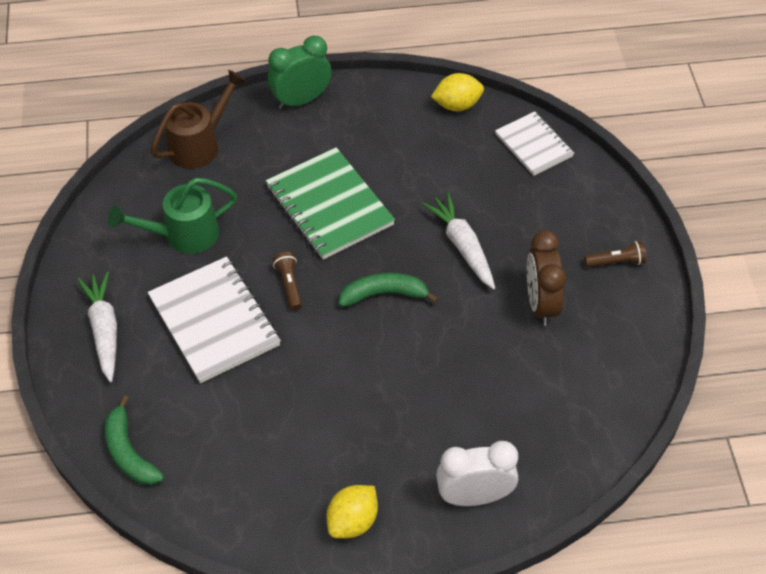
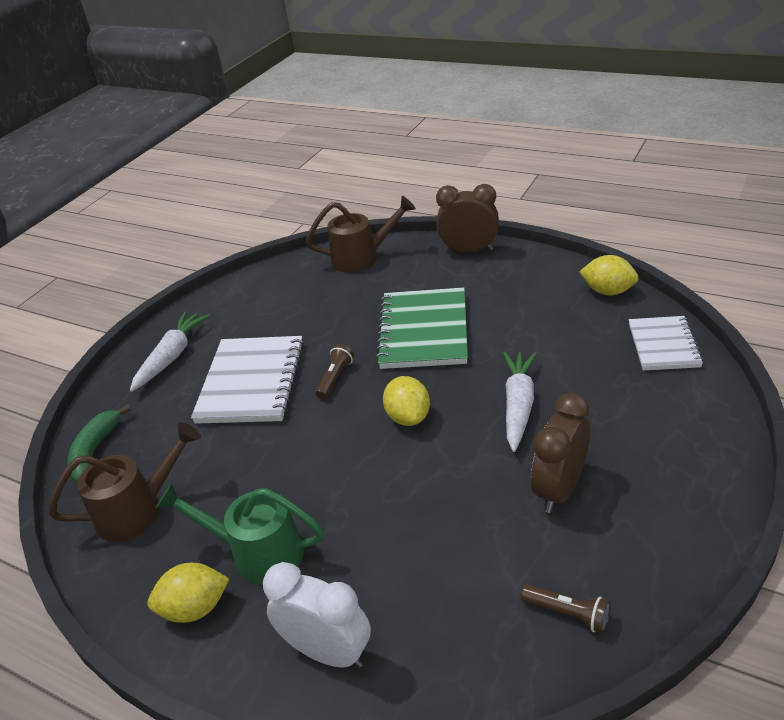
camera: 40 degrees right, 15 degrees down
green watering can [108,178,237,254] -> green watering can moved to [156,483,324,584]
green clock [267,36,332,109] -> brown clock [436,184,499,253]
green banana [339,273,438,307] -> yellow lemon [383,376,430,426]
brown flashlight [584,241,646,267] -> brown flashlight moved to [521,584,611,634]
none -> brown watering can [48,422,201,542]

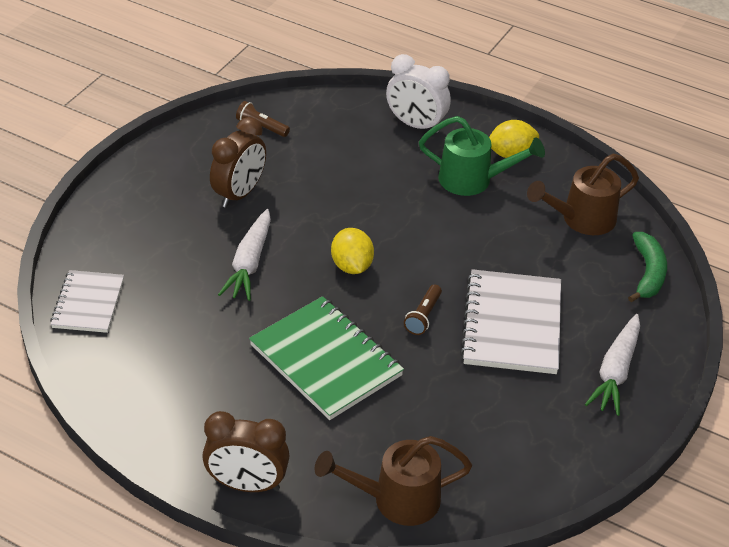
camera: 175 degrees right, 5 degrees up
green notebook [375,287,468,369] -> green notebook turned 45 degrees counterclockwise [249,296,404,420]
yellow lemon [579,255,639,295] -> none

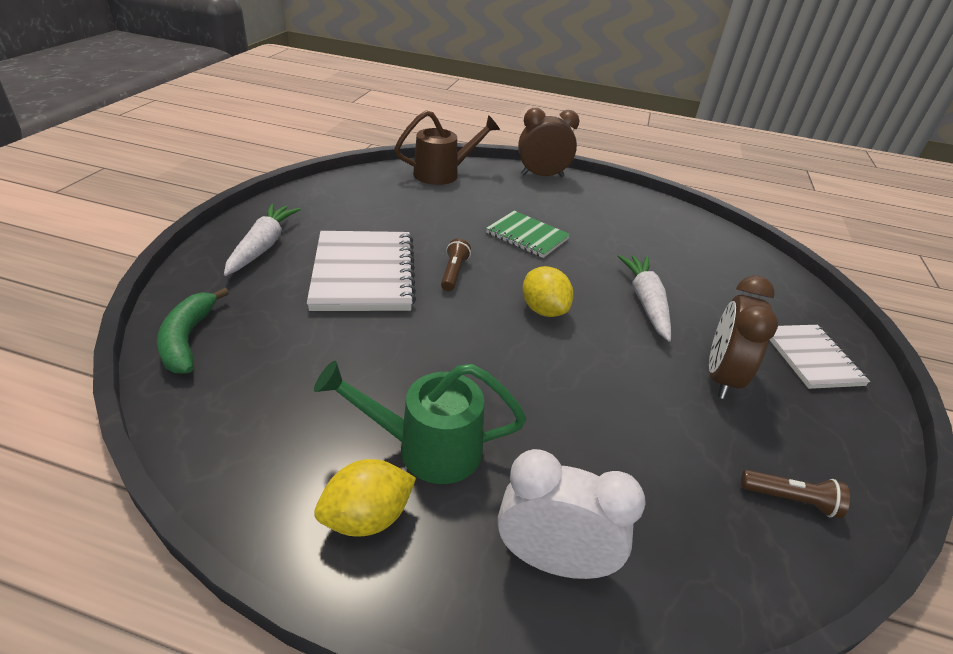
camera: 165 degrees right, 5 degrees down
white notebook [50,270,124,333] -> white notebook moved to [770,325,870,389]
green notebook [249,296,404,420] -> green notebook [486,211,570,258], size x0.62
brown watering can [527,154,639,235] -> none

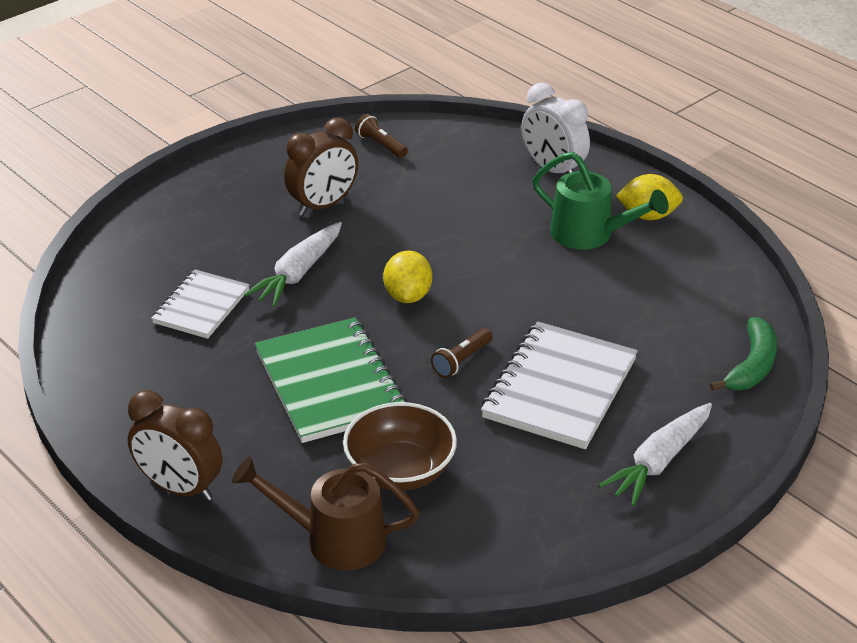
camera: 145 degrees left, 0 degrees up
green notebook [486,211,570,258] -> green notebook [255,317,407,443], size x1.63
white notebook [770,325,870,389] -> white notebook moved to [151,270,249,339]
none -> brown bowl [343,402,457,491]

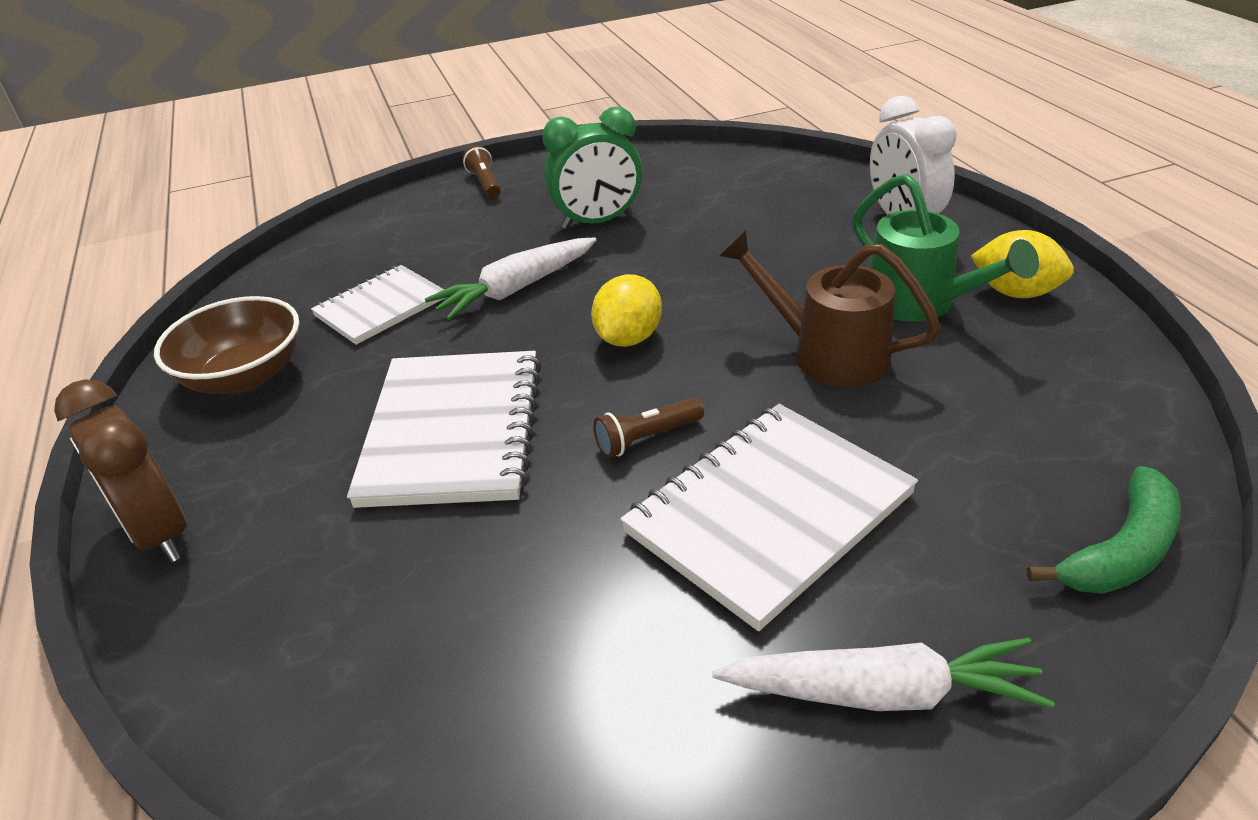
camera: 25 degrees right, 0 degrees up
brown watering can [232,457,420,571] -> brown watering can moved to [719,230,941,387]
green notebook [255,317,407,443] -> white notebook [347,351,541,508]
brown clock [284,117,358,216] -> green clock [542,106,642,229]
brown bowl [343,402,457,491] -> brown bowl moved to [154,296,299,394]
brown flashlight [355,114,408,158] -> brown flashlight moved to [463,145,501,198]
white carrot [598,403,712,506] -> white carrot turned 150 degrees counterclockwise [712,638,1054,711]

